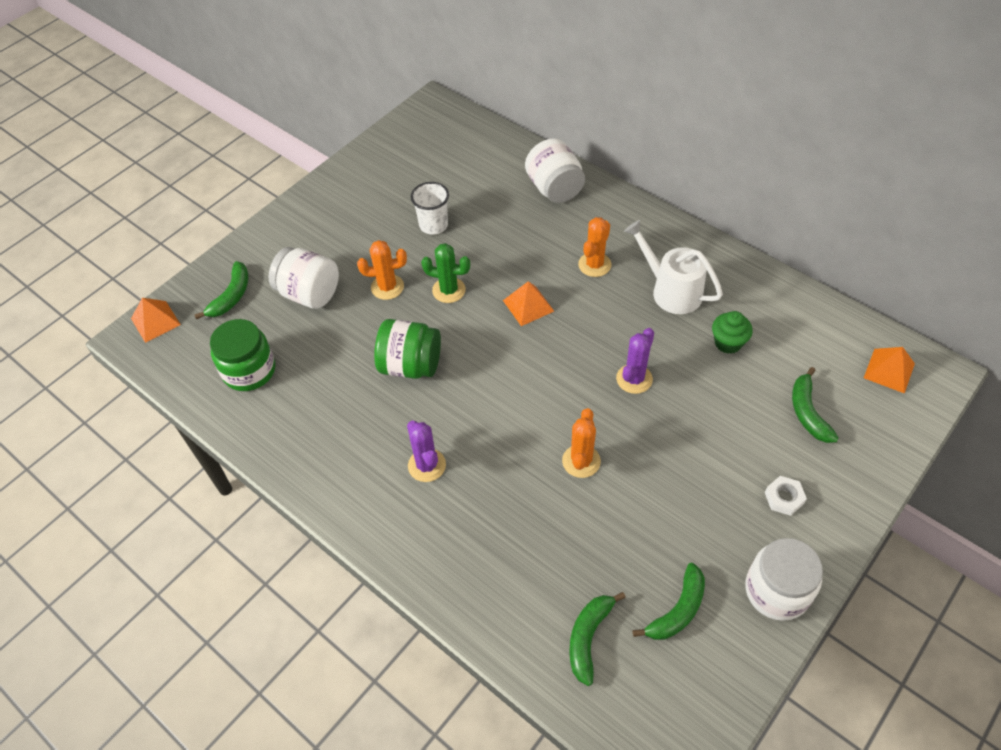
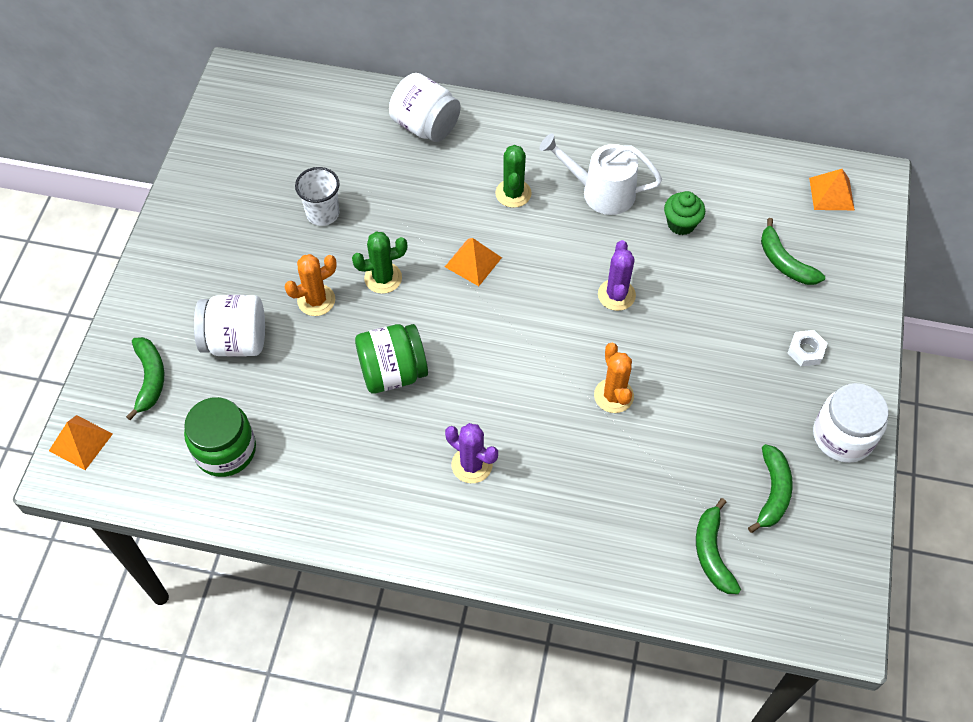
camera: 30 degrees left, 5 degrees up
orange cactus [578,217,611,277] -> green cactus [495,145,531,208]

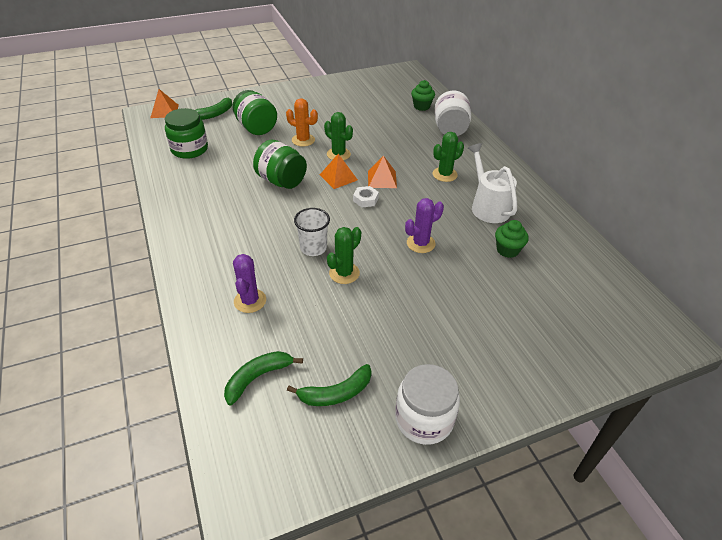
camera: 55 degrees right, 15 degrees down
white jar [194,295,265,357] -> green jar [232,90,277,135]
white cup [295,167,340,226] -> white cup moved to [294,208,330,256]
purple cactus [445,423,498,483] -> purple cactus moved to [233,254,266,313]
orange cactus [594,343,634,413] -> green cactus [327,227,361,284]
green banana [761,218,825,285] -> none
white nut [788,330,828,366] -> white nut moved to [353,186,379,207]
orange pyramid [809,169,855,210] -> orange pyramid moved to [320,154,358,189]
none -> green cupcake [411,80,435,111]

